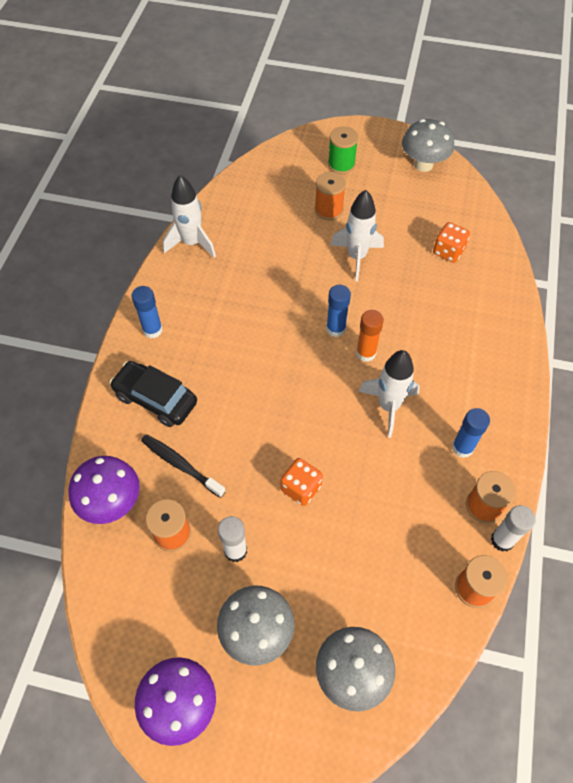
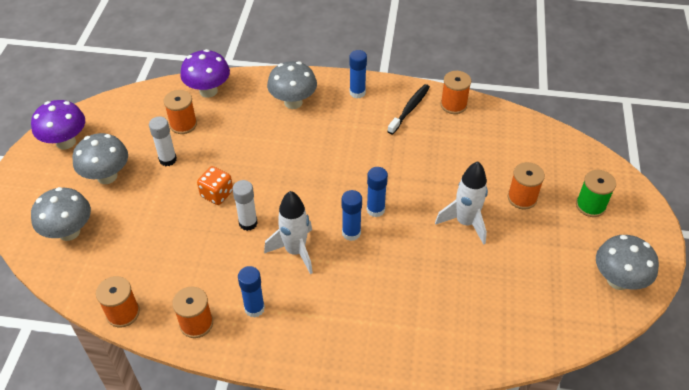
camera: 85 degrees right, 10 degrees down
black car [110,361,197,427] -> grey mushroom [267,61,317,109]
black toothbrush [141,434,226,498] -> black toothbrush moved to [387,84,430,135]
white rocket [163,175,216,258] -> orange spool [441,71,471,114]
orange glue stick [356,310,384,362] -> blue glue stick [342,190,362,241]
orange dice [433,222,470,263] -> none
white glue stick [491,505,536,552] -> white glue stick moved to [232,180,258,231]

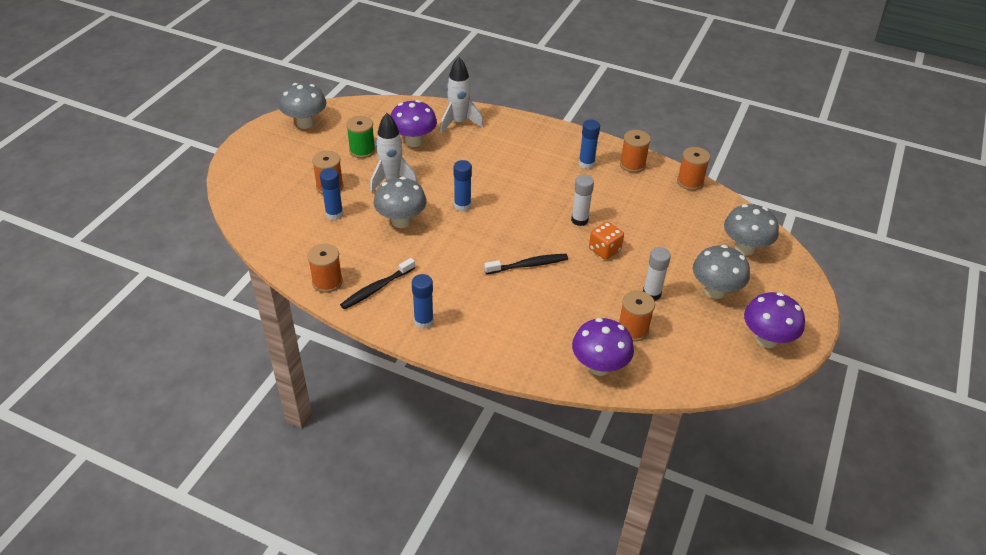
camera: 165 degrees left, 5 degrees down
white rocket [264,191,313,274] -> white rocket moved to [440,57,484,134]
grey mushroom [267,61,317,109] -> grey mushroom moved to [373,177,427,228]
blue glue stick [342,190,362,241] -> blue glue stick moved to [320,168,343,220]
green spool [576,170,616,217] -> green spool moved to [346,116,375,158]
none -> purple mushroom [390,100,437,147]
none -> black toothbrush [484,254,568,274]

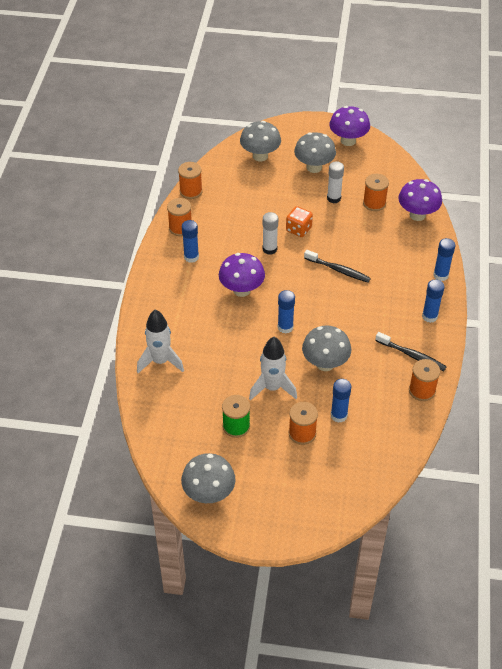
camera: 105 degrees left, 5 degrees up
purple mushroom [390,100,437,147] -> purple mushroom moved to [219,253,265,297]
black toothbrush [484,254,568,274] -> black toothbrush turned 150 degrees clockwise [304,250,371,282]
none -> blue glue stick [433,238,455,281]

